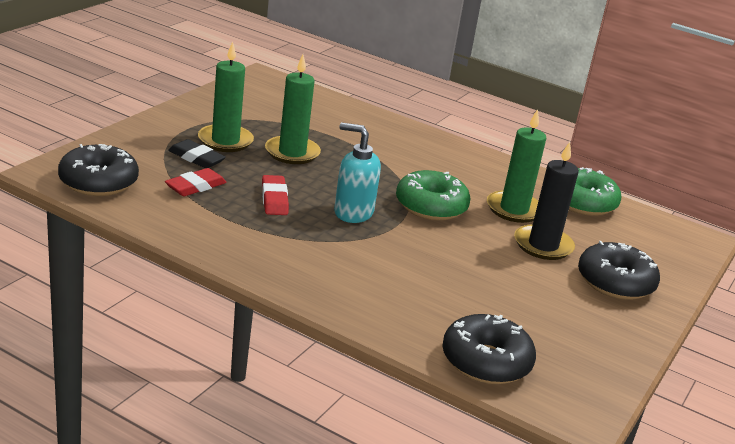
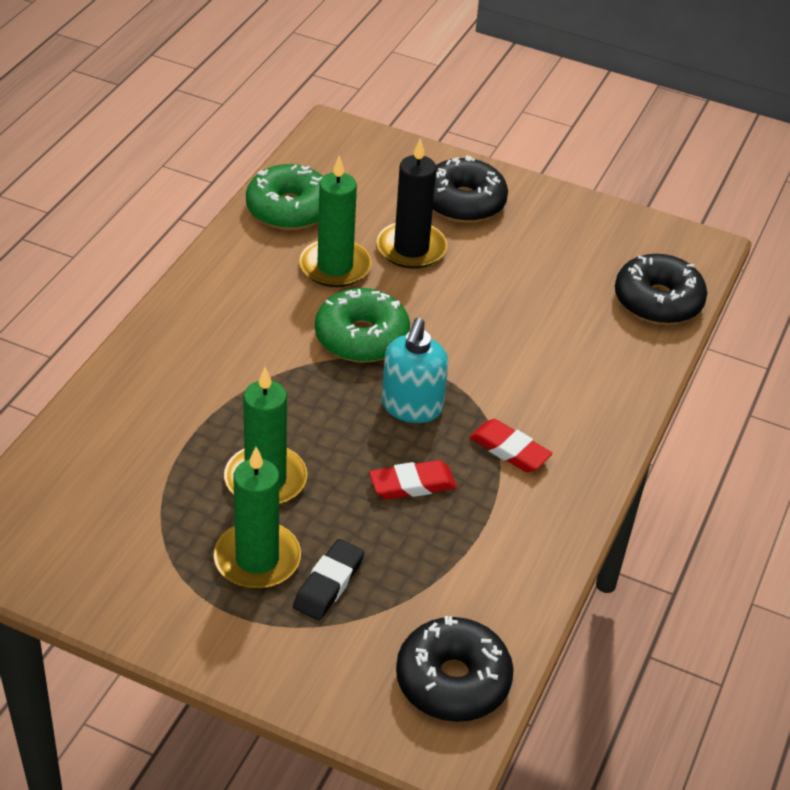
camera: 95 degrees left, 15 degrees up
red eraser [165,168,227,196] -> red eraser moved to [469,419,553,472]

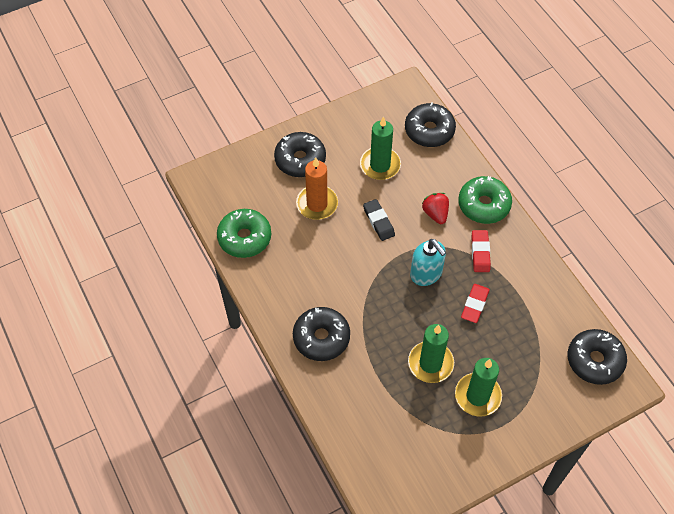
camera: 50 degrees left, 15 degrees up
black eraser [293,539,364,620] -> black eraser moved to [363,199,395,241]
green candle [299,156,371,287] -> green candle moved to [360,116,401,180]
green donut [315,288,410,363] -> green donut moved to [458,176,512,224]
black candle [377,138,447,269] -> orange candle [296,157,338,220]
red eraser [469,419,553,472] -> red eraser turned 75 degrees counterclockwise [471,230,491,272]
none -> black donut [293,307,350,361]
none -> red strawberry [422,193,449,224]

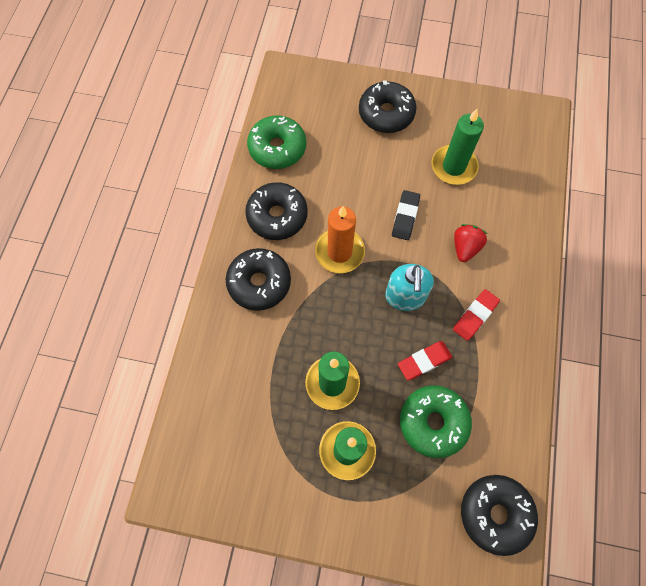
camera: 40 degrees right, 10 degrees up
orange candle [296,157,338,220] -> orange candle moved to [315,206,365,273]
black donut [405,103,456,147] -> black donut moved to [245,182,308,240]
green donut [458,176,512,224] -> green donut moved to [400,385,472,458]

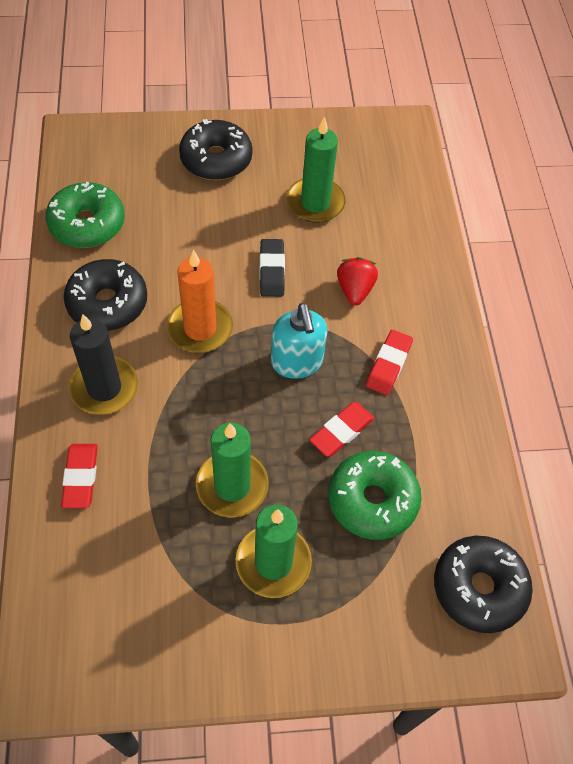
camera: 20 degrees left, 10 degrees down
black donut [226,248,291,311] -> black candle [69,314,138,415]
none -> red eraser [61,444,98,508]

